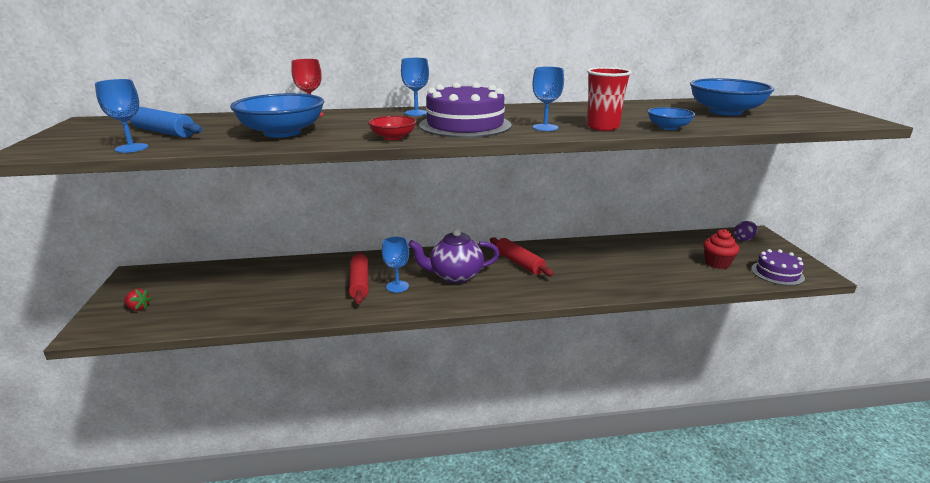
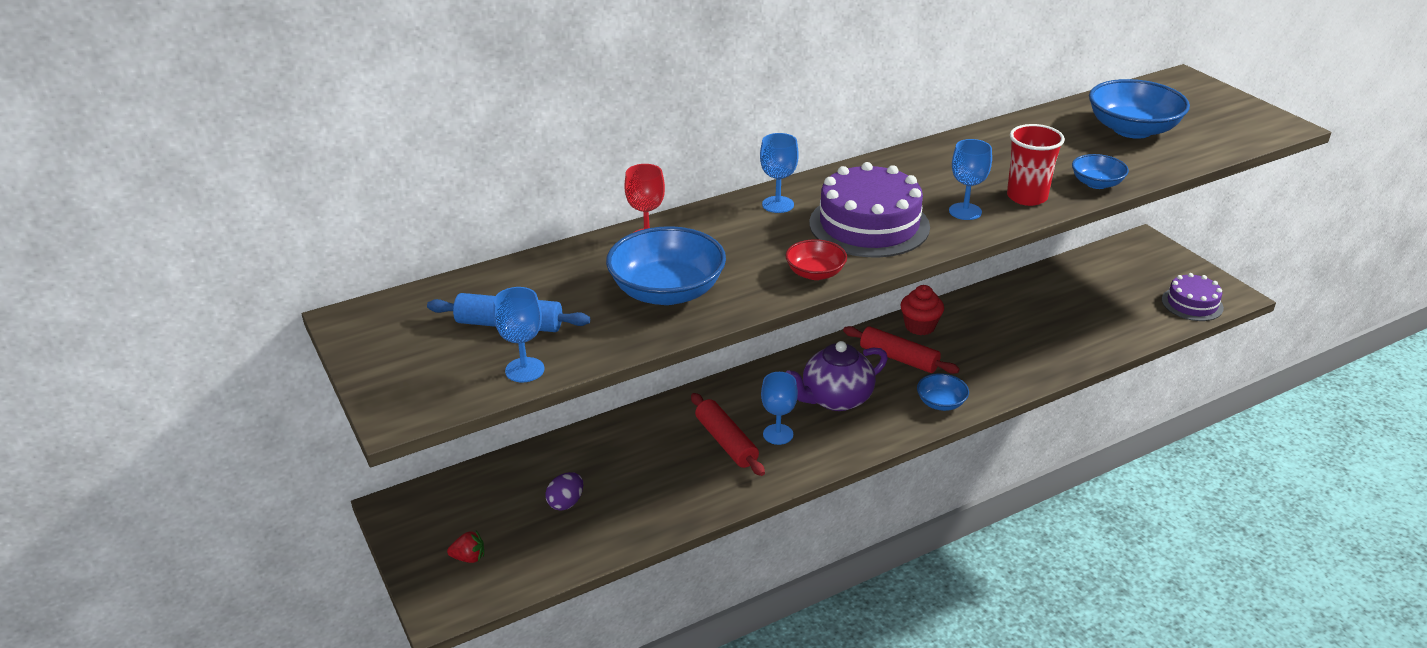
camera: 20 degrees left, 10 degrees up
red cupcake [703,229,740,269] -> red cupcake moved to [901,285,944,335]
purple egg [734,221,758,241] -> purple egg moved to [545,472,583,511]
none -> blue bowl [917,373,969,411]

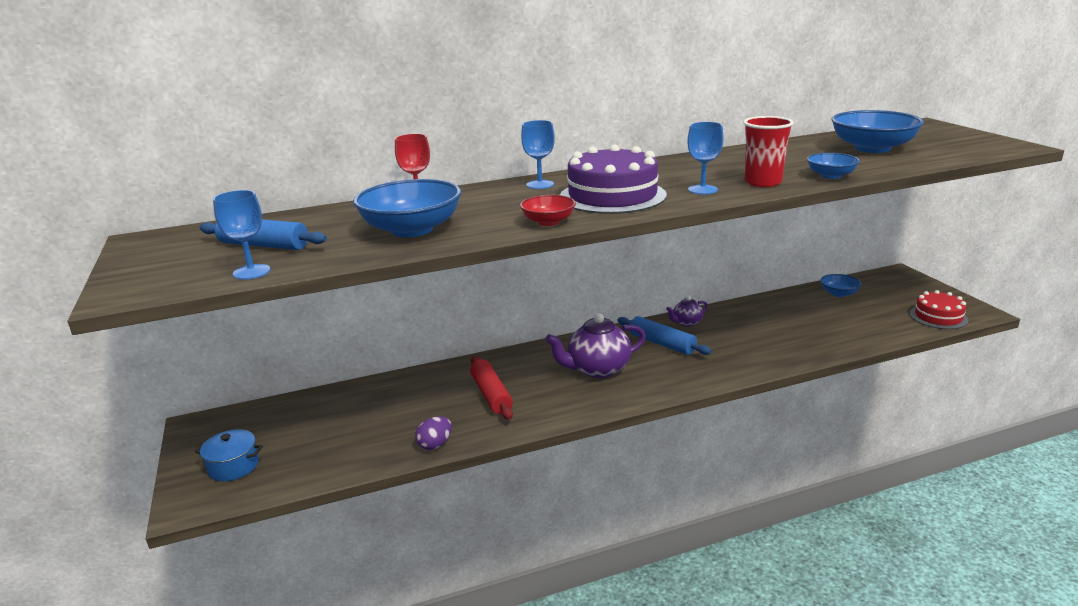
camera: 10 degrees right, 10 degrees down
red strawberry [447,530,484,563] -> blue pot [195,429,263,481]
purple egg [545,472,583,511] -> purple egg moved to [415,416,452,450]
blue goblet [761,372,798,445] -> none
red rolling pin [843,326,960,374] -> blue rolling pin [617,316,712,355]
red cupcake [901,285,944,335] -> purple teapot [666,296,708,327]
blue bowl [917,373,969,411] -> blue bowl moved to [820,274,862,297]
purple cake [1162,273,1224,321] -> red cake [910,290,969,329]

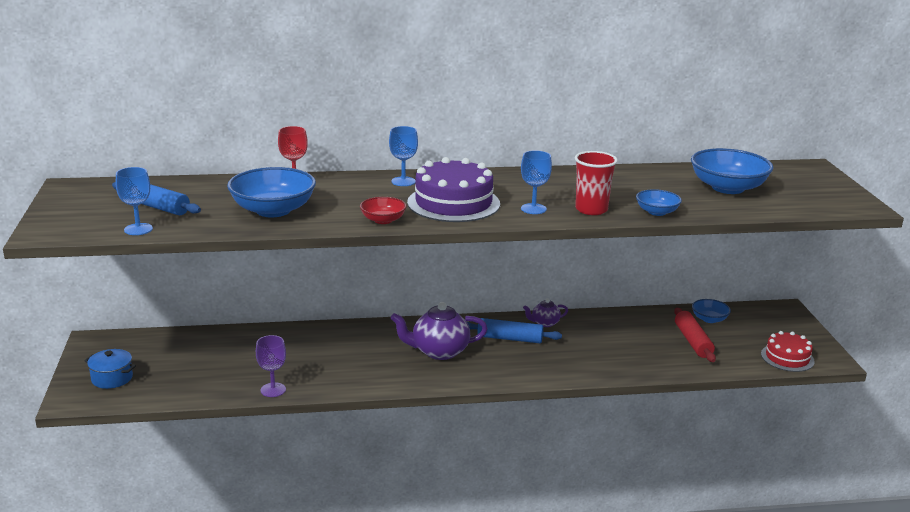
camera: 10 degrees right, 0 degrees up
purple egg [415,416,452,450] -> purple goblet [256,335,286,397]
red rolling pin [470,356,513,420] -> red rolling pin moved to [674,308,716,362]
blue rolling pin [617,316,712,355] -> blue rolling pin turned 45 degrees counterclockwise [467,318,562,343]

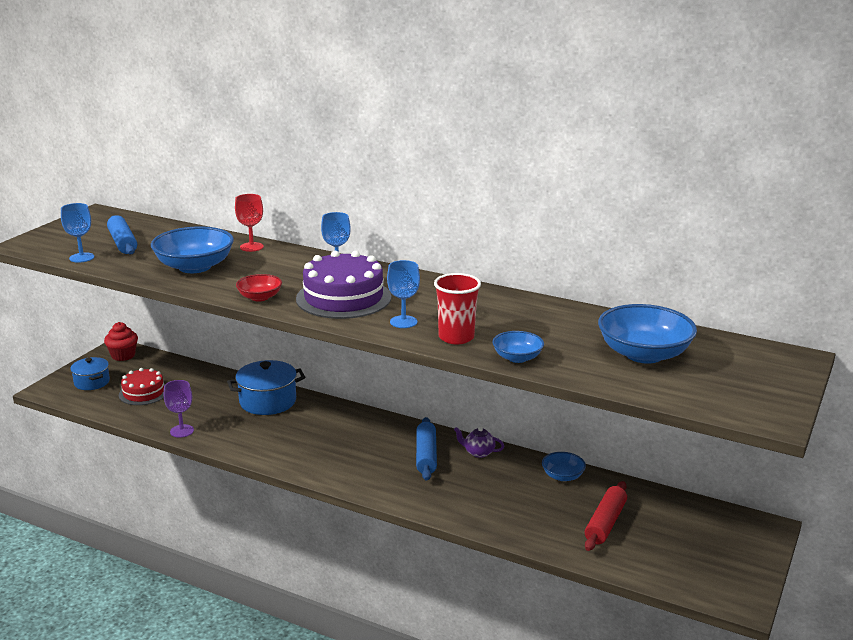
camera: 35 degrees right, 0 degrees up
purple teapot [391,302,488,360] -> none
blue rolling pin [467,318,562,343] -> blue rolling pin turned 45 degrees clockwise [416,417,437,481]
blue bowl [692,299,731,323] -> blue bowl moved to [542,452,586,481]
red cake [761,331,815,372] -> red cake moved to [119,368,165,405]
none -> red cupcake [104,322,138,361]
none -> blue pot [227,360,305,415]

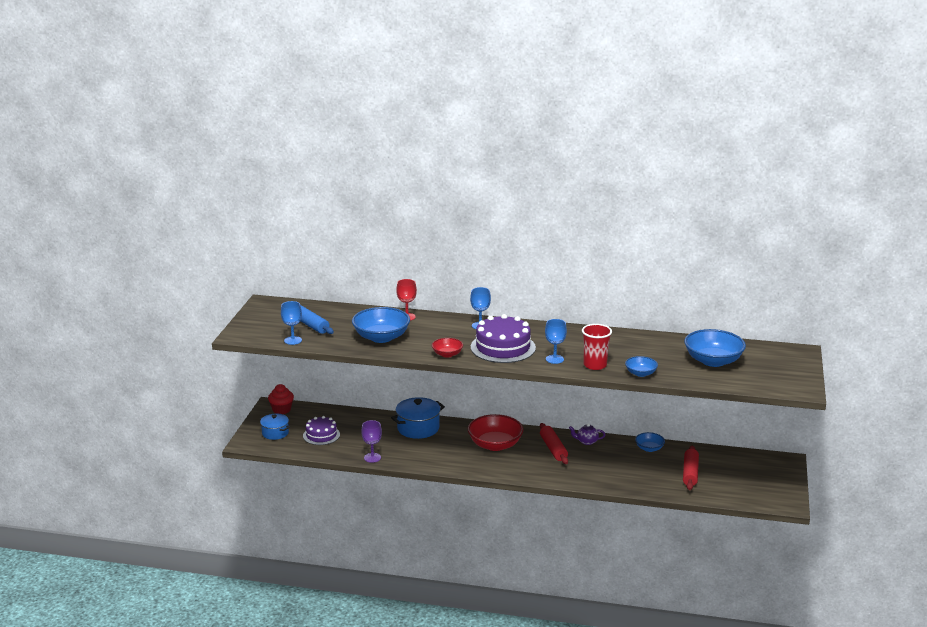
camera: 15 degrees left, 0 degrees up
red cake [119,368,165,405] -> purple cake [303,416,340,445]
blue rolling pin [416,417,437,481] -> red rolling pin [540,423,568,464]
none -> red bowl [468,414,524,451]

